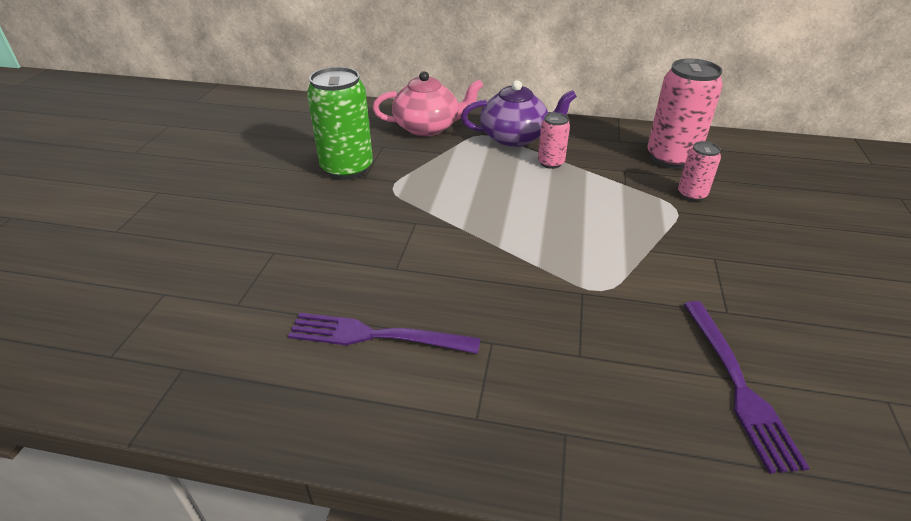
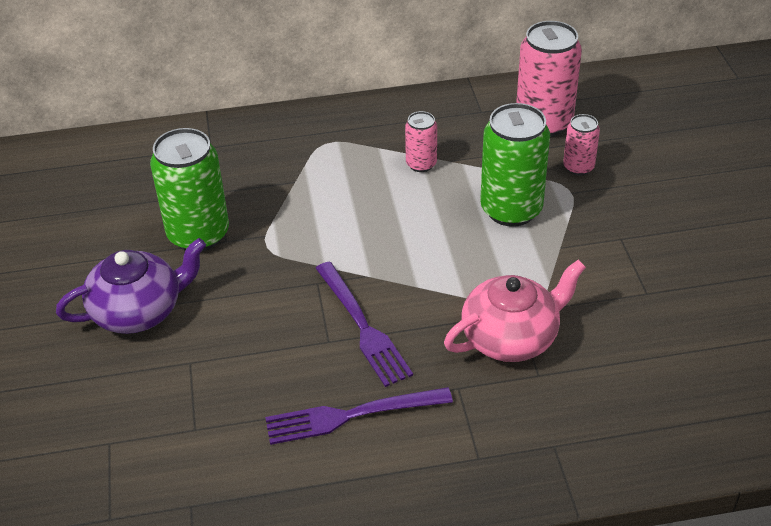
camera: 20 degrees left, 5 degrees up
pink teapot [373,71,484,136] -> pink teapot moved to [444,260,586,362]
purple teapot [461,80,577,147] -> purple teapot moved to [56,238,206,334]
purple fork [683,301,809,474] -> purple fork moved to [316,262,413,387]
none -> green can [480,103,550,227]

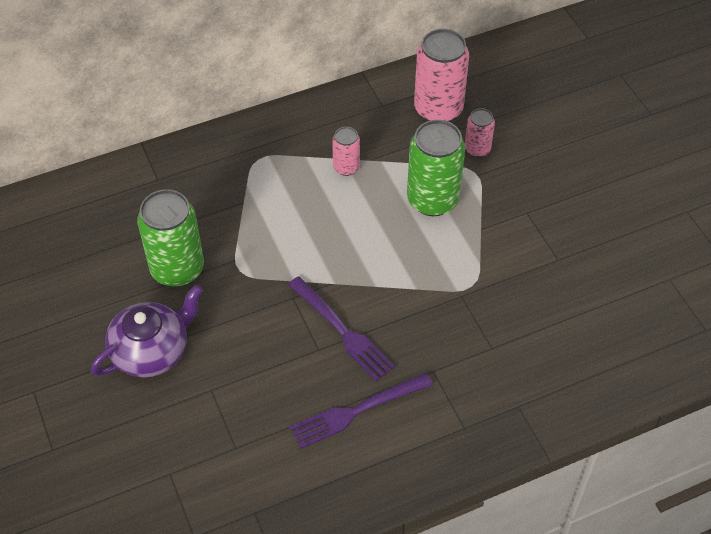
camera: 15 degrees left, 10 degrees up
pink teapot [444,260,586,362] -> none

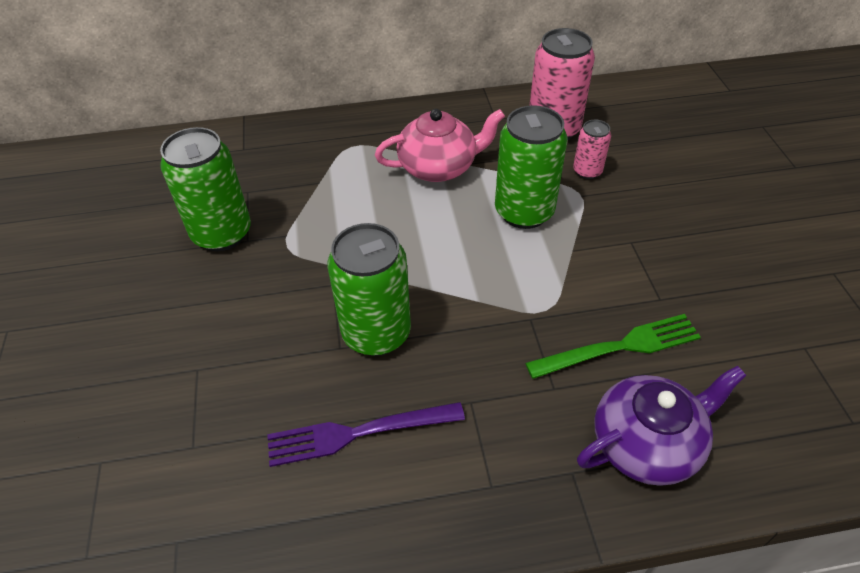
camera: 15 degrees right, 5 degrees down
purple teapot [91,285,203,377] -> purple teapot moved to [577,366,746,486]
purple fork [288,276,395,381] -> green can [328,223,411,356]
pink can [332,127,360,176] -> pink teapot [375,109,505,182]
none -> green fork [525,314,701,379]

